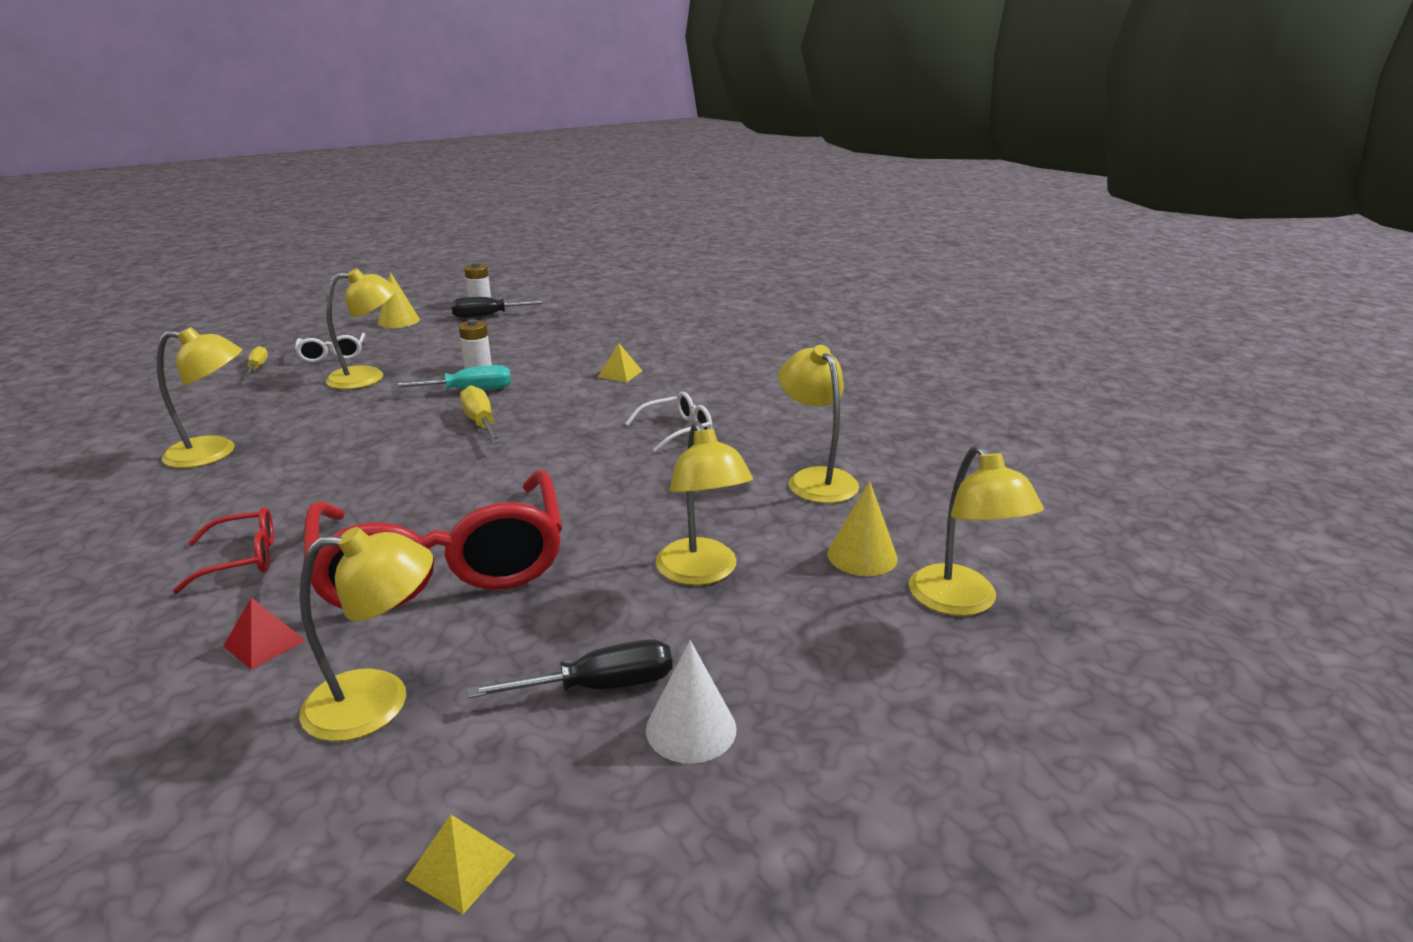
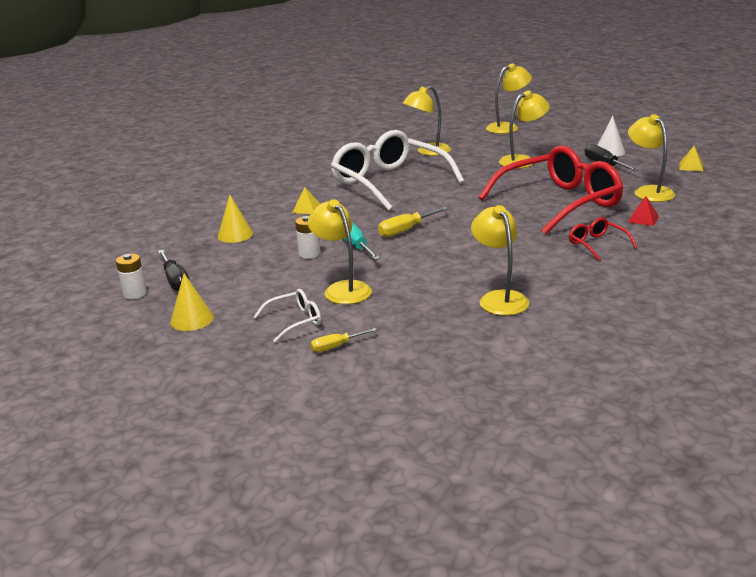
camera: 100 degrees left, 0 degrees up
white glasses [625,392,712,452] -> white glasses [331,130,464,211], size x2.36
yellow cone [827,481,898,576] -> yellow cone moved to [218,195,253,243]

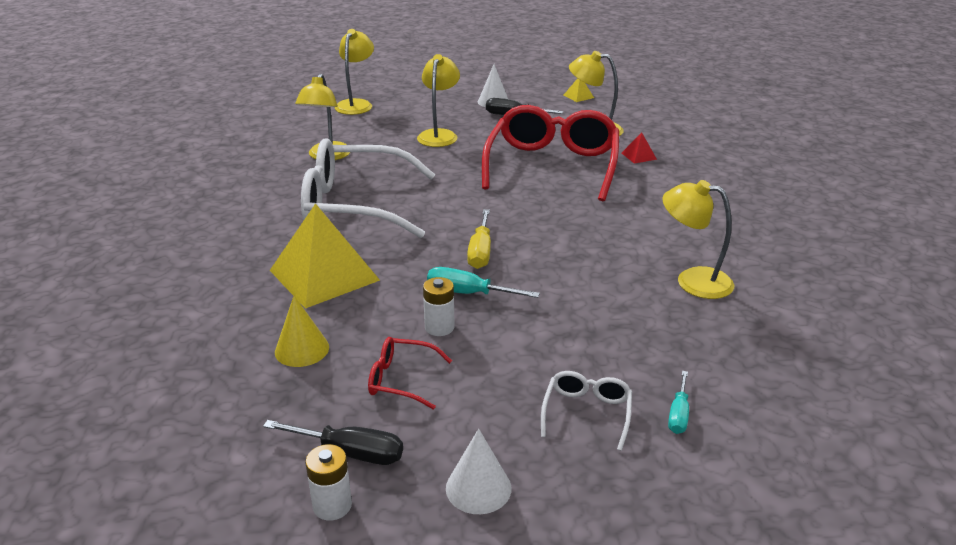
camera: 50 degrees left, 5 degrees up
yellow cone [170,273,214,331] -> white cone [446,429,512,514]
yellow pyramid [292,187,320,214] -> yellow pyramid [270,203,380,309], size x2.45
yellow lamp [308,199,372,304] -> none
yellow screwdriver [310,328,377,352] -> turquoise screwdriver [668,371,689,434]
red glasses [569,217,637,261] -> red glasses moved to [368,337,452,409]

